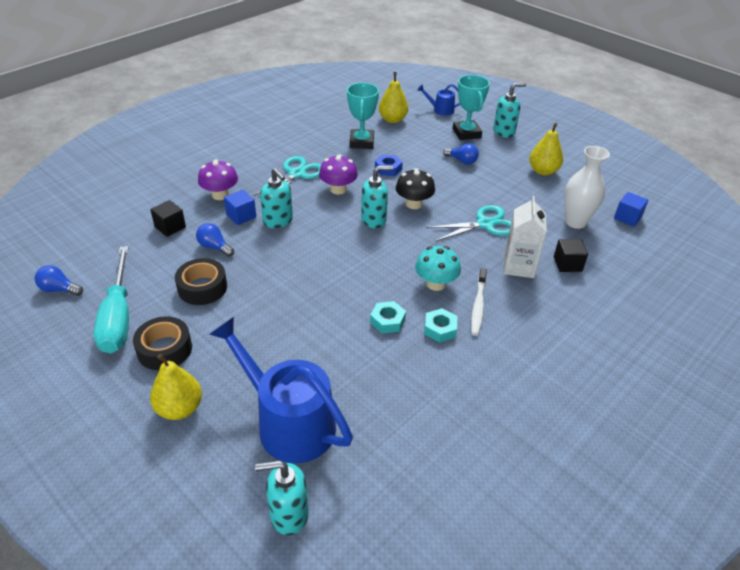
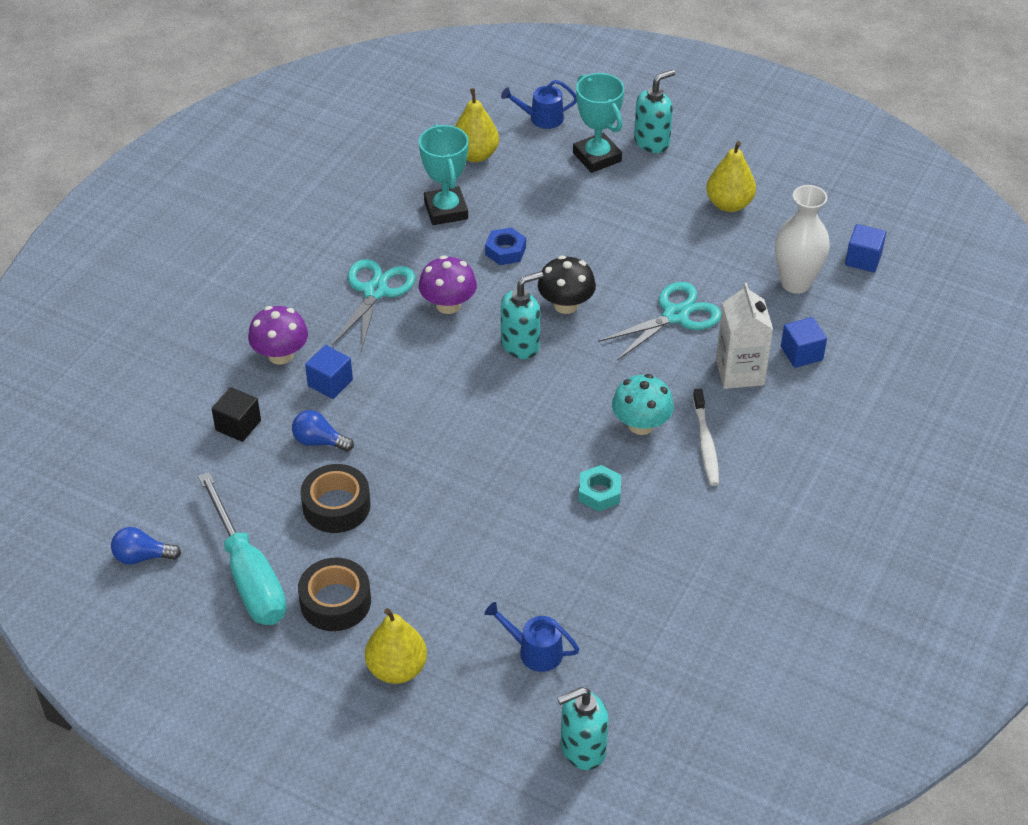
camera: 15 degrees left, 5 degrees up
blue watering can [209,317,353,463] -> blue watering can [485,602,580,672], size x0.46
turquoise soap dispenser [260,168,293,228] -> none
turquoise nut [424,308,457,343] -> none
blue light bulb [443,143,479,164] -> none
black cube [554,239,588,272] -> blue cube [781,317,827,368]

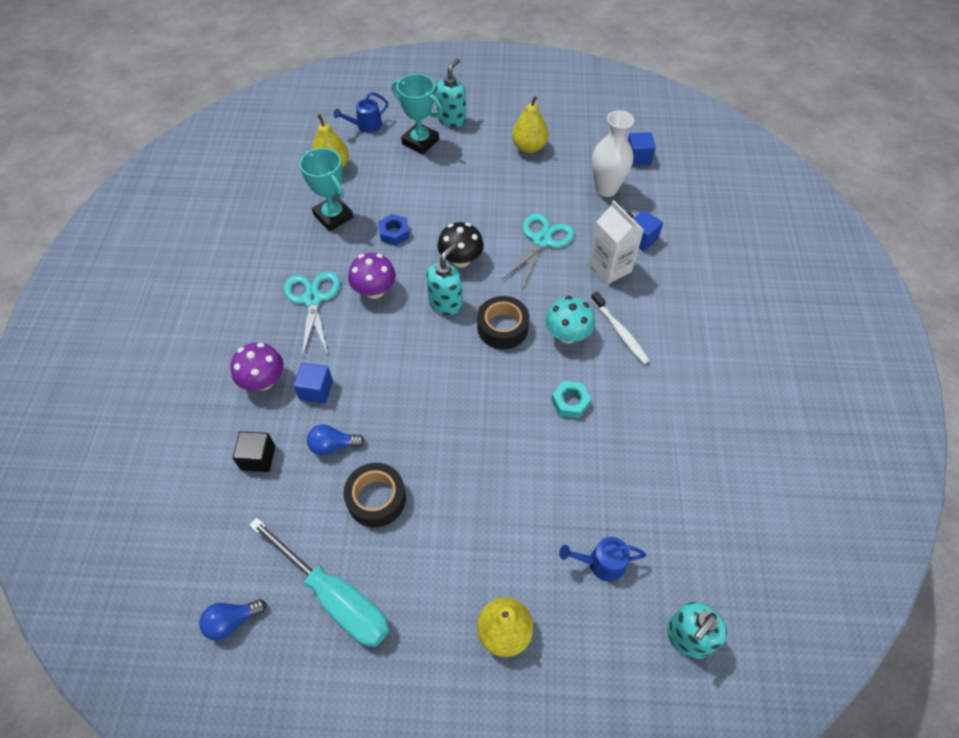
camera: 25 degrees left, 10 degrees up
black tape [298,558,371,631] -> black tape moved to [477,296,529,349]

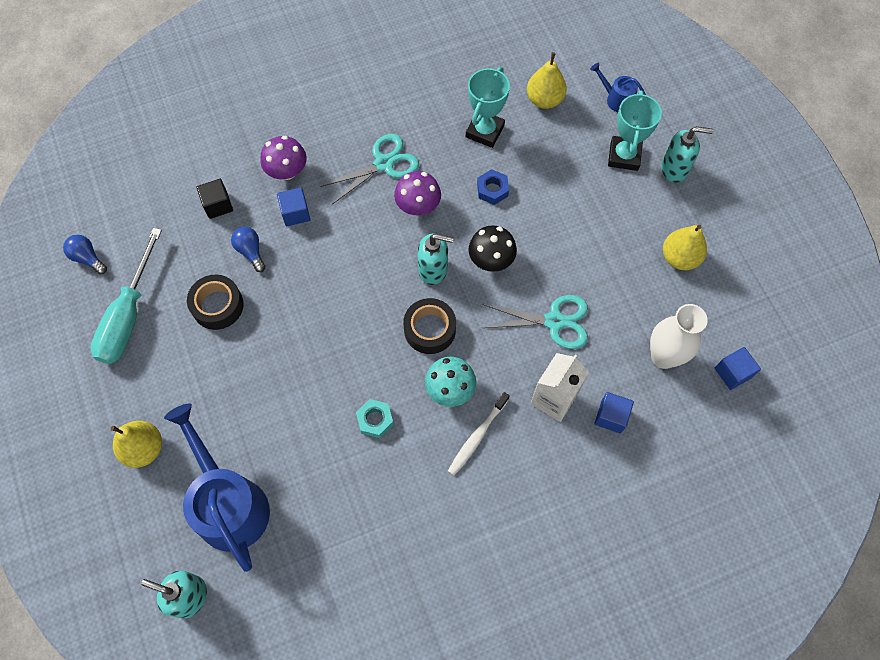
camera: 65 degrees right, 10 degrees up
blue watering can [559,537,646,582] -> blue watering can [164,404,270,572], size x2.17

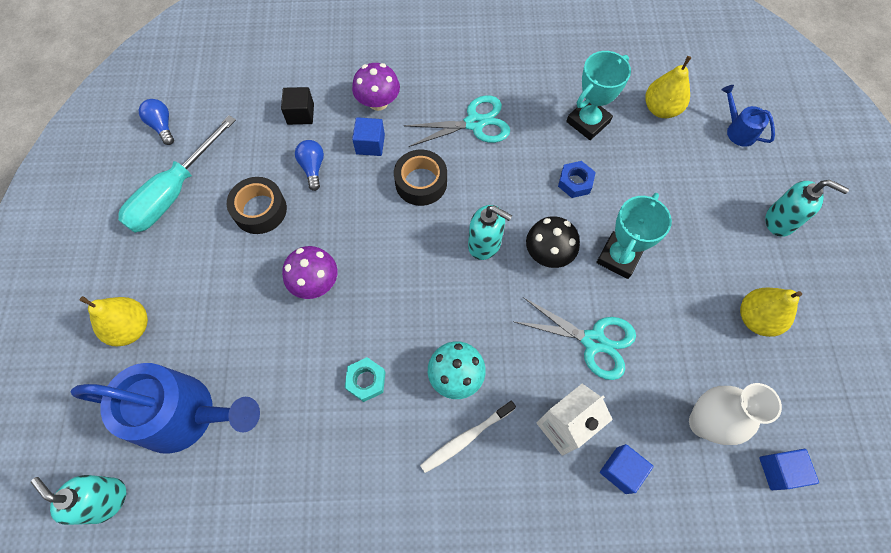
camera: 20 degrees right, 0 degrees up
blue watering can [164,404,270,572] -> blue watering can turned 105 degrees clockwise [71,363,260,454]
purple mushroom [394,171,441,215] -> purple mushroom moved to [282,246,337,299]
black tape [403,298,456,354] -> black tape moved to [394,150,447,206]
turquoise trophy [608,90,662,171] -> turquoise trophy moved to [596,193,672,279]

